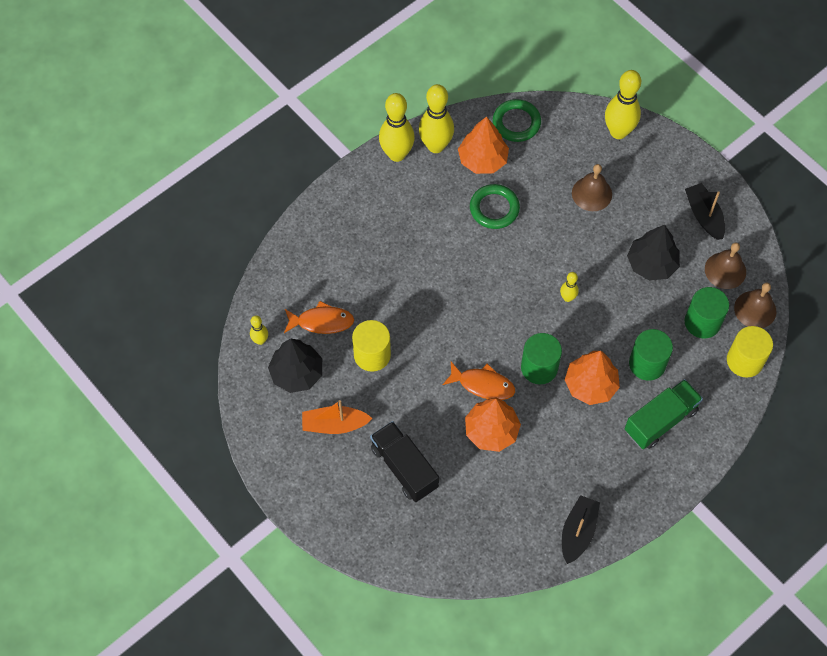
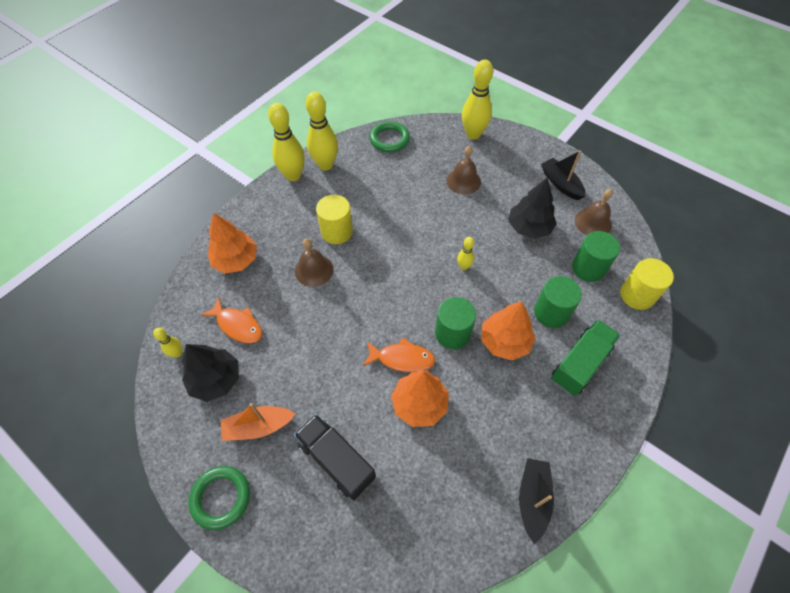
camera: 10 degrees left, 5 degrees down
orange fish [284,301,354,334] -> orange fish turned 45 degrees clockwise [201,297,262,343]
yellow cylinder [352,320,391,372] -> yellow cylinder moved to [316,195,353,244]
orange tree [458,116,509,174] -> orange tree moved to [207,213,257,274]
green ring [470,184,520,229] -> green ring moved to [189,466,250,530]
brown bell [734,283,776,328] -> brown bell moved to [295,239,333,287]

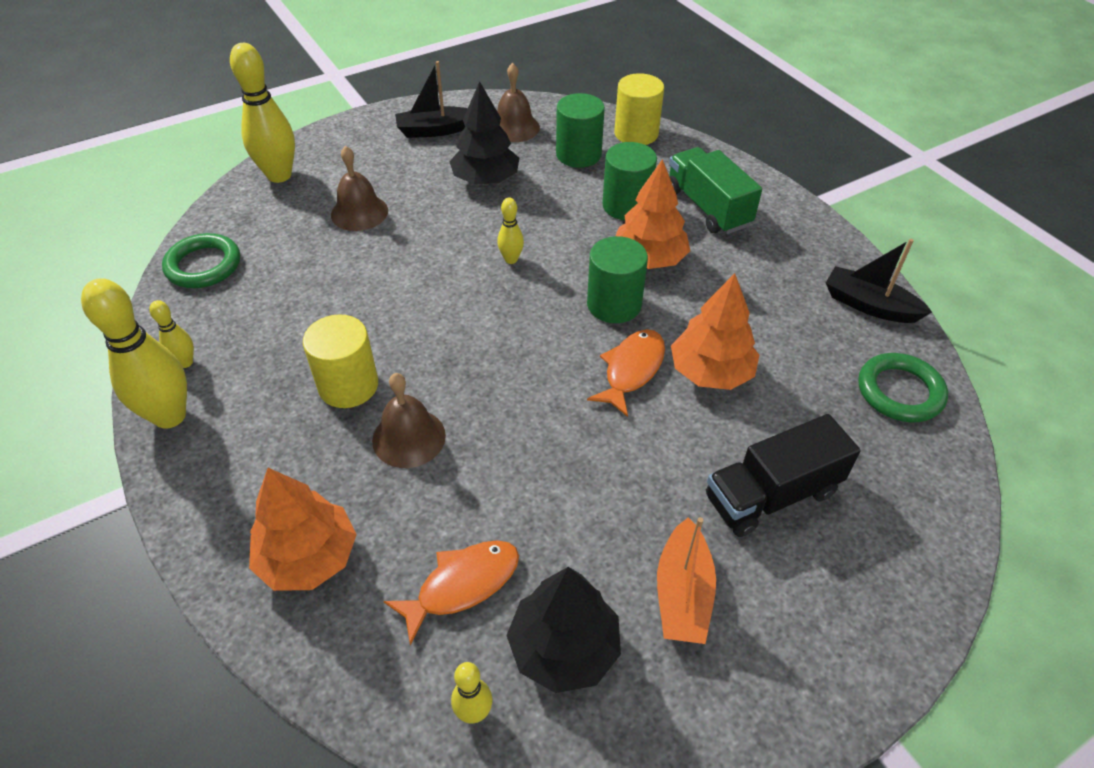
camera: 70 degrees left, 10 degrees down
green ring [189,466,250,530] -> green ring moved to [858,353,948,423]
yellow bowling pin [306,91,338,171] -> yellow bowling pin [149,300,194,368], size x0.49

